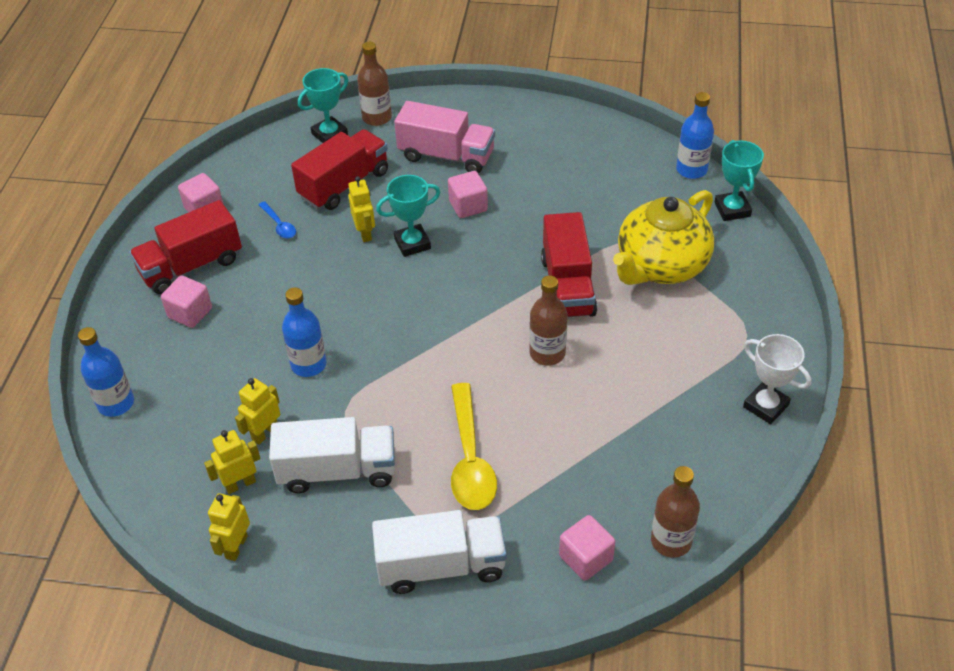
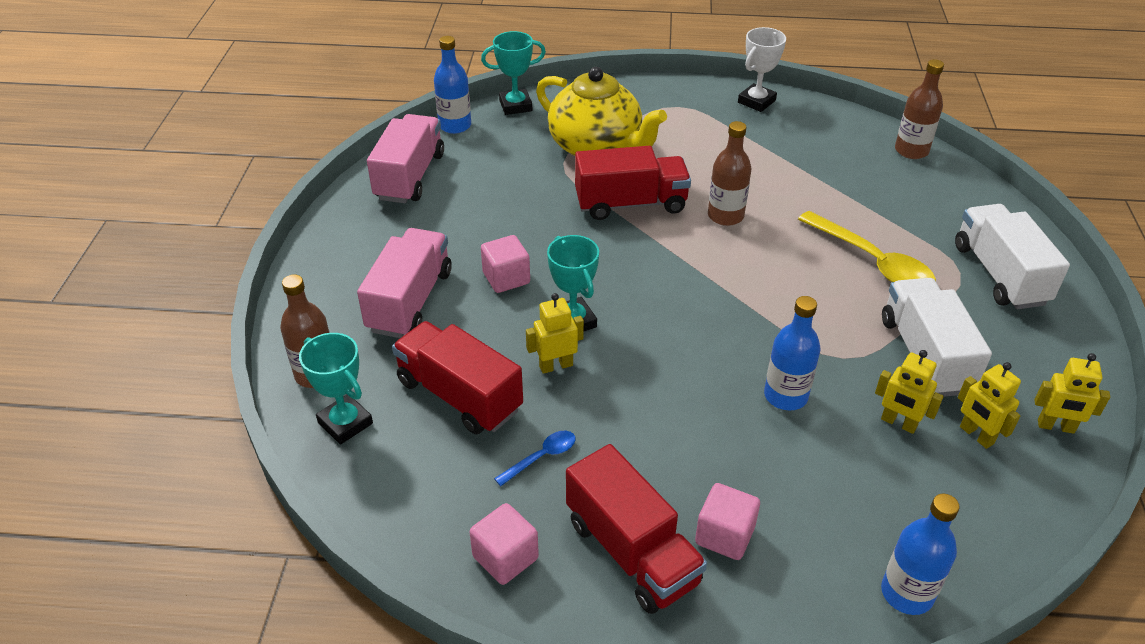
camera: 95 degrees left, 5 degrees down
yellow spoon [451,383,497,510] -> yellow spoon turned 60 degrees clockwise [798,211,936,283]
pink cube [559,515,615,581] -> none
none -> pink truck [367,114,444,203]

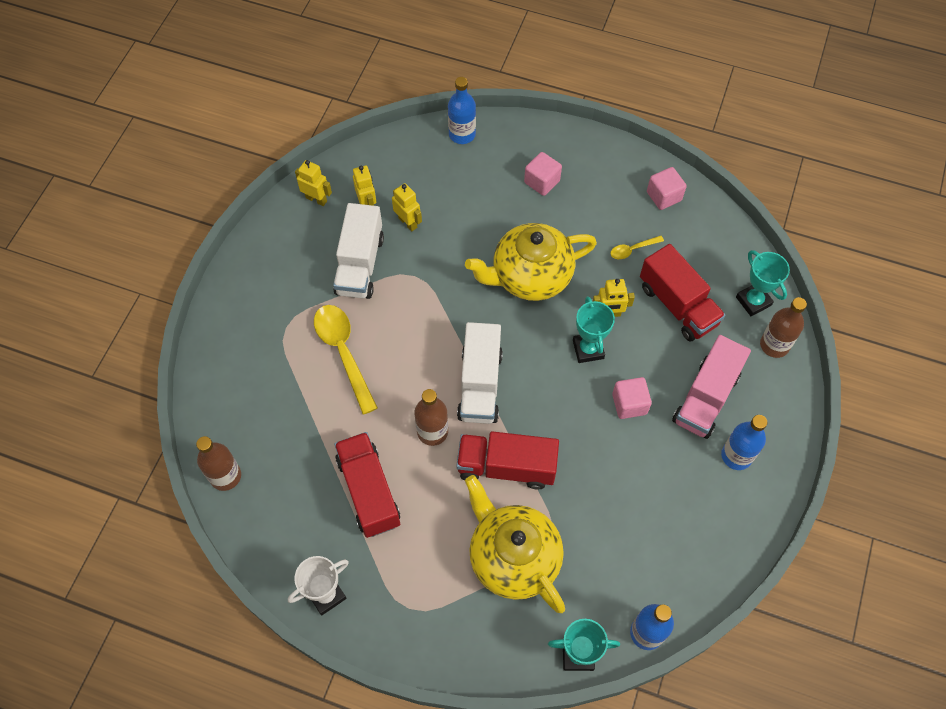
camera: 165 degrees left, 20 degrees up
pink truck [367,114,444,203] -> none
blue spoon [494,431,576,486] -> yellow spoon [610,236,664,259]
red truck [566,444,707,614] -> red truck moved to [334,432,400,538]
blue bottle [764,296,820,411] -> blue bottle moved to [721,415,767,470]
white truck [955,204,1070,309] -> white truck moved to [457,322,503,424]
none -> yellow teapot [465,223,597,301]

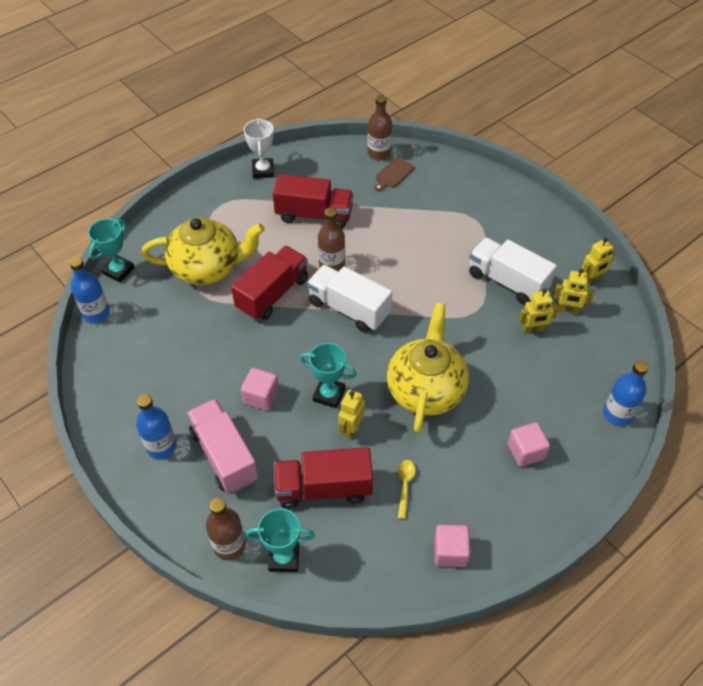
camera: 120 degrees right, 10 degrees down
yellow spoon [314,305,378,414] -> none
none -> brown cutting board [374,157,415,191]

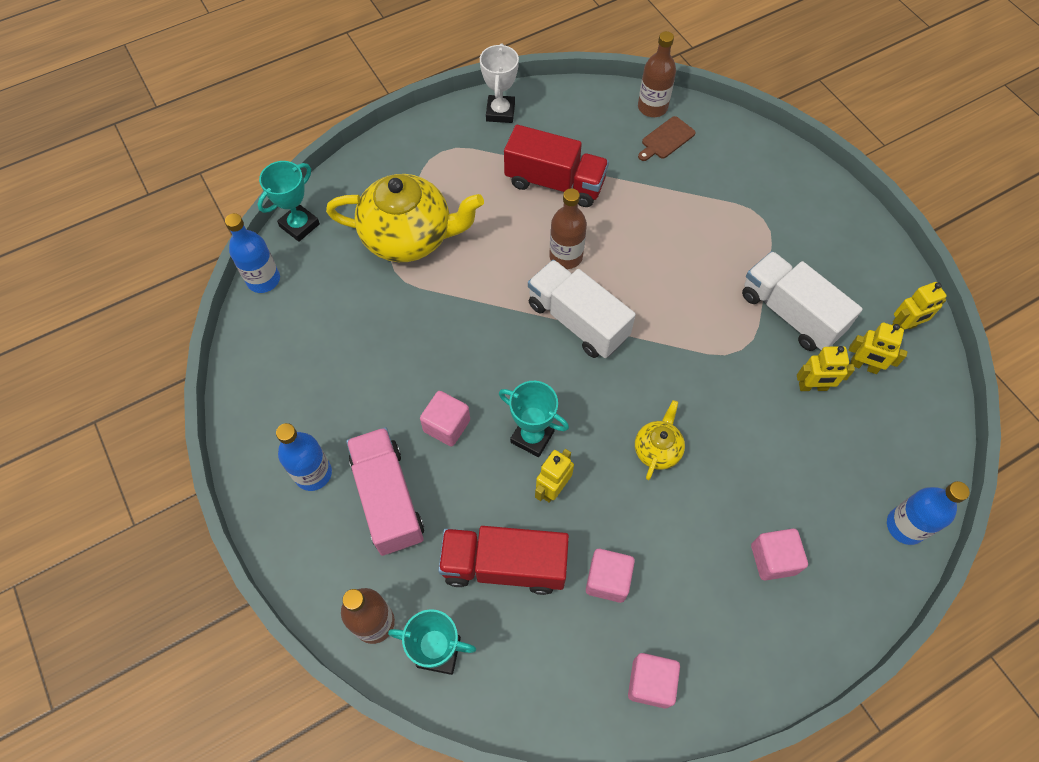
camera: 10 degrees right, 10 degrees up
red truck [231,246,308,321] -> none
yellow teapot [387,303,469,433] -> yellow teapot [635,400,685,480], size x0.47
yellow spoon [398,460,415,519] -> pink cube [586,549,635,603]

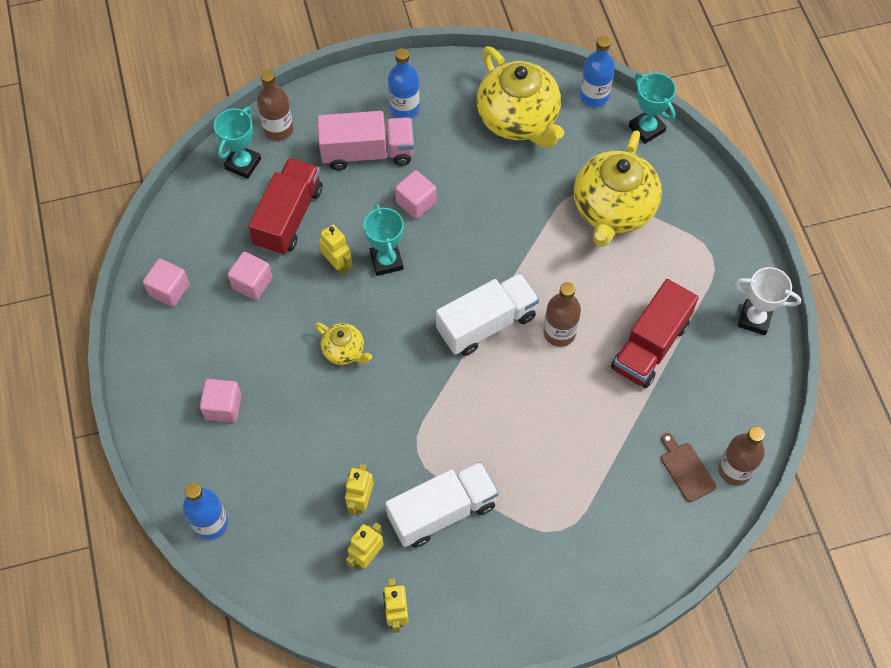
camera: 105 degrees right, 0 degrees up
turquoise trophy [499,381,569,457] -> turquoise trophy turned 60 degrees counterclockwise [364,204,404,276]
none -> yellow teapot [477,46,564,148]

